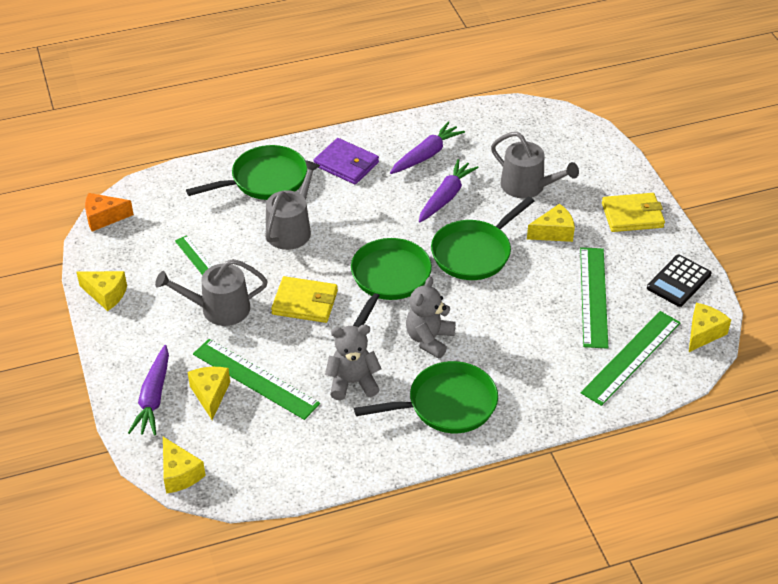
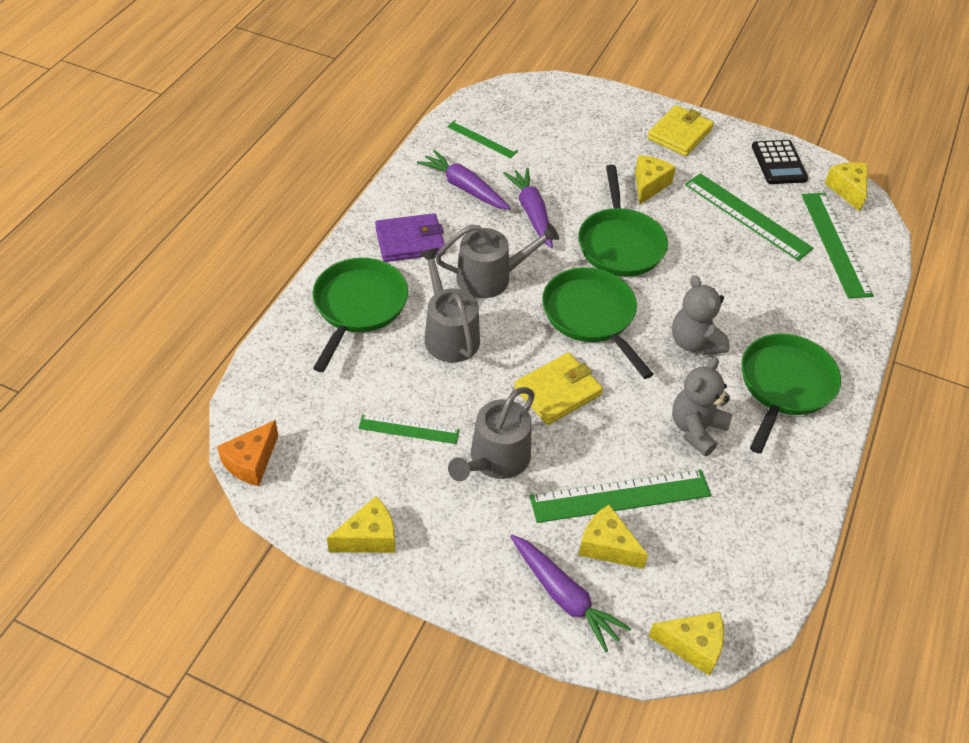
camera: 50 degrees left, 5 degrees up
purple carrot [390,122,465,174] -> purple carrot turned 45 degrees counterclockwise [417,150,511,210]
grey watering can [491,132,579,199] -> grey watering can moved to [435,223,559,298]
none -> green ruler [447,120,518,158]

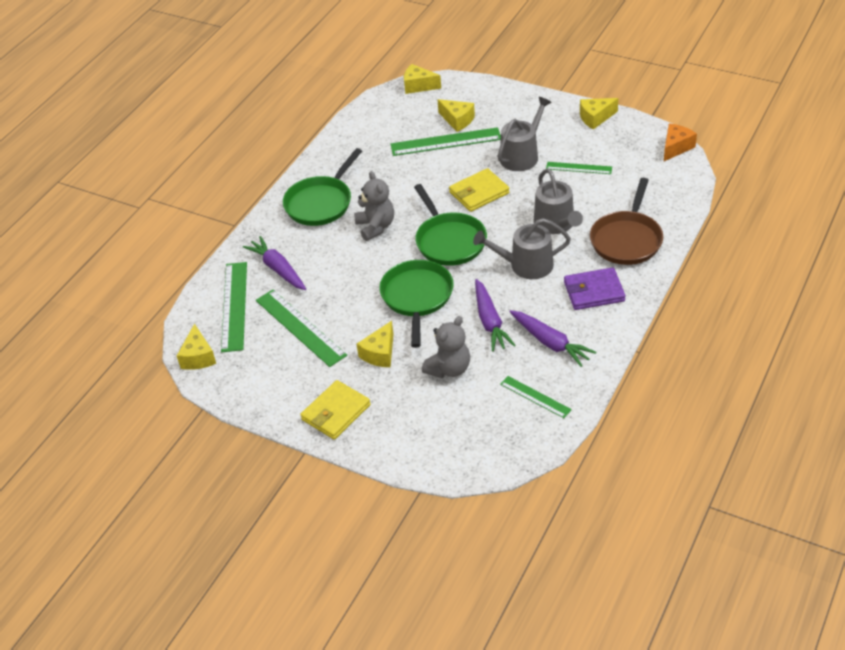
camera: 170 degrees left, 5 degrees down
green pan [313,258,408,372] -> brown pan [590,178,663,265]
purple carrot [510,535,631,653] -> purple carrot moved to [243,236,306,290]
grey teddy bear [672,357,732,456] -> grey teddy bear moved to [422,316,470,378]
black calculator [752,140,808,184] -> none

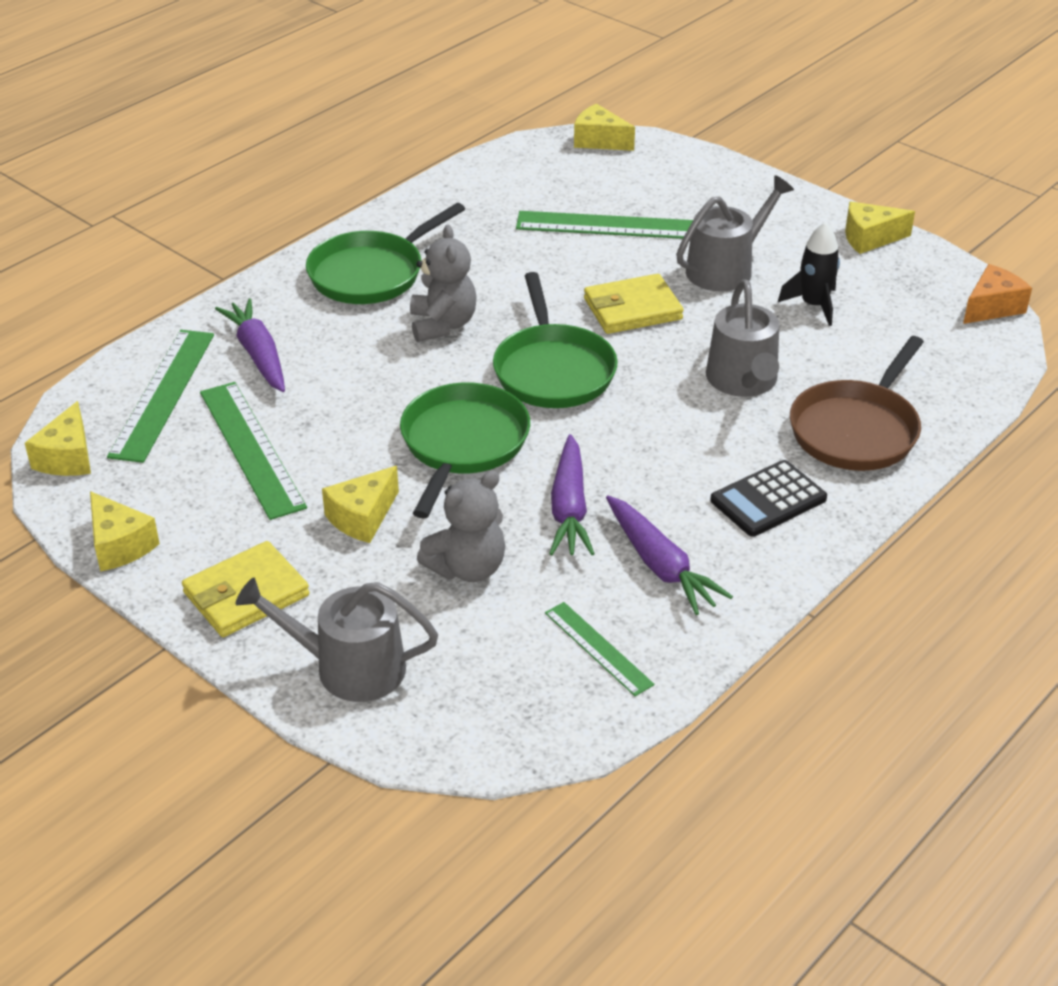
camera: 10 degrees right, 5 degrees down
yellow cheese [437,99,475,132] -> yellow cheese moved to [90,491,160,571]
grey watering can [473,218,571,279] -> grey watering can moved to [235,577,438,702]
green ruler [546,162,612,174] -> black rocket [778,222,840,326]
purple wallet [564,267,626,310] -> black calculator [710,460,827,537]

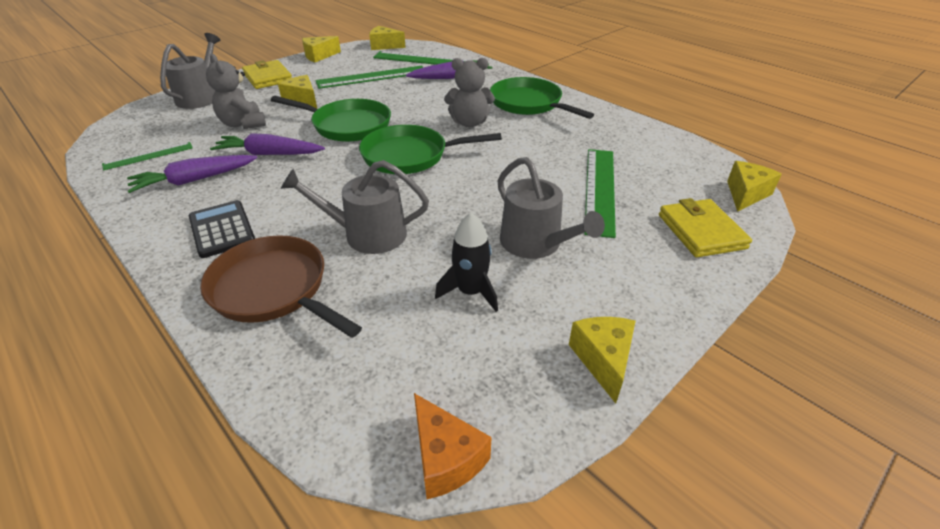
camera: 95 degrees right, 0 degrees up
yellow wallet [584,274,684,334] -> yellow wallet moved to [659,198,752,257]

